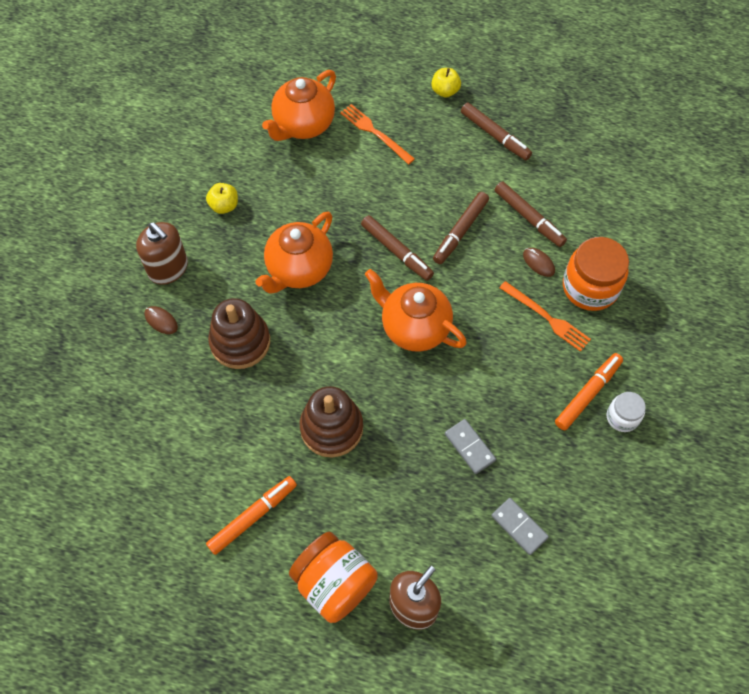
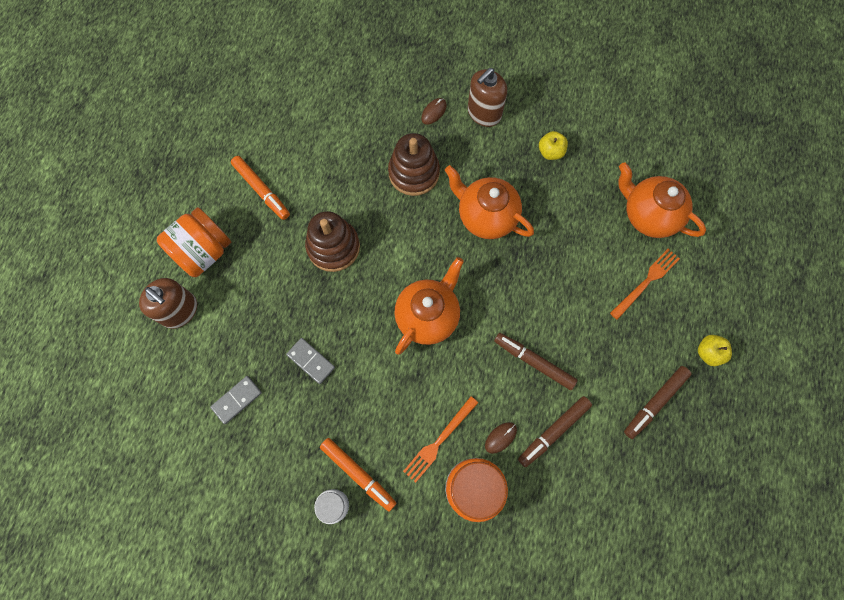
camera: 90 degrees right, 10 degrees up
brown marker [361,215,434,281] -> none
grey domino [445,419,496,474] -> grey domino turned 75 degrees clockwise [286,338,335,384]

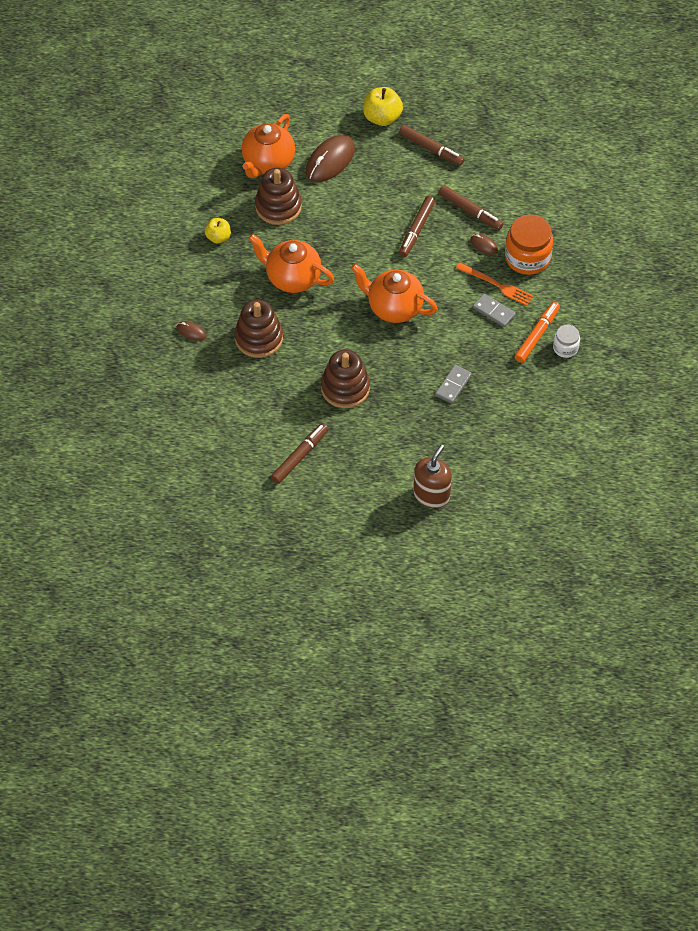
camera: 100 degrees left, 15 degrees down
orange jar [157,207,231,277] -> none
grey domino [210,376,262,424] -> grey domino moved to [473,293,516,327]
orange marker [231,156,290,220] -> brown marker [271,423,329,484]
orange teapot [445,165,534,239] -> orange teapot turned 90 degrees clockwise [248,234,334,293]
brown soap dispenser [468,68,507,127] -> none
orange fork [610,249,680,320] -> brown mouse [306,135,355,182]
yellow apple [698,335,732,366] -> yellow apple [363,87,403,126], size x1.57
none -> brown stacking toy [255,168,302,225]

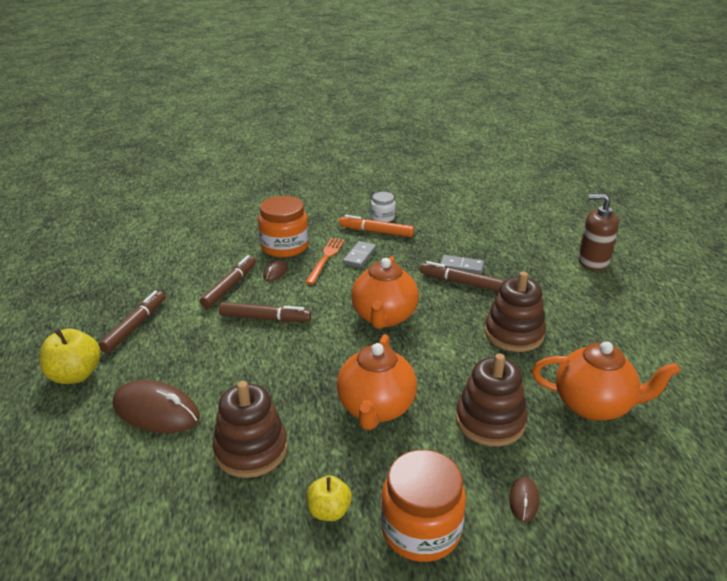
camera: 105 degrees left, 25 degrees down
orange teapot [242,114,295,178] -> orange teapot moved to [532,341,681,421]
brown marker [271,423,329,484] -> brown marker moved to [420,261,505,292]
none -> orange jar [381,450,466,562]

